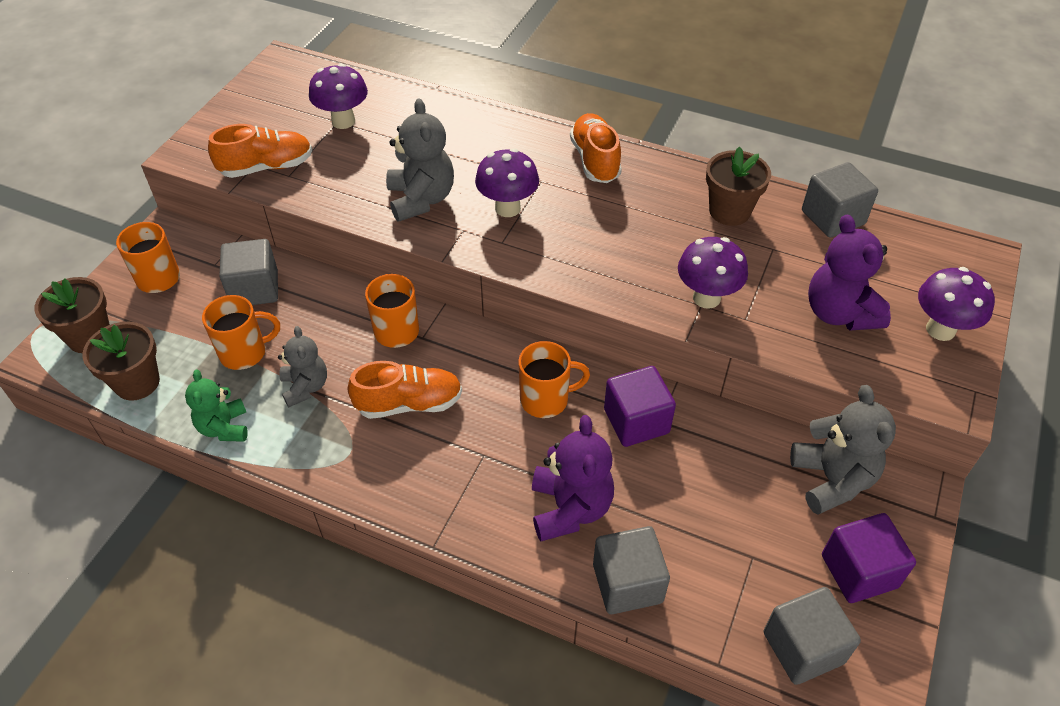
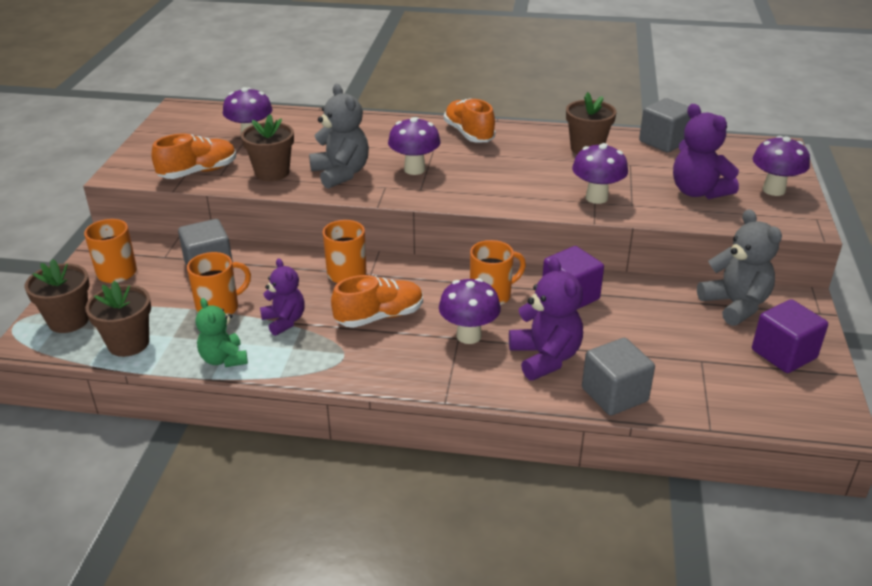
camera: 15 degrees left, 15 degrees down
grey teddy bear [278,326,327,407] -> purple teddy bear [260,258,305,336]
grey cube [764,587,861,685] -> none
none -> brown flower pot [241,114,294,181]
none -> purple mushroom [439,278,501,344]

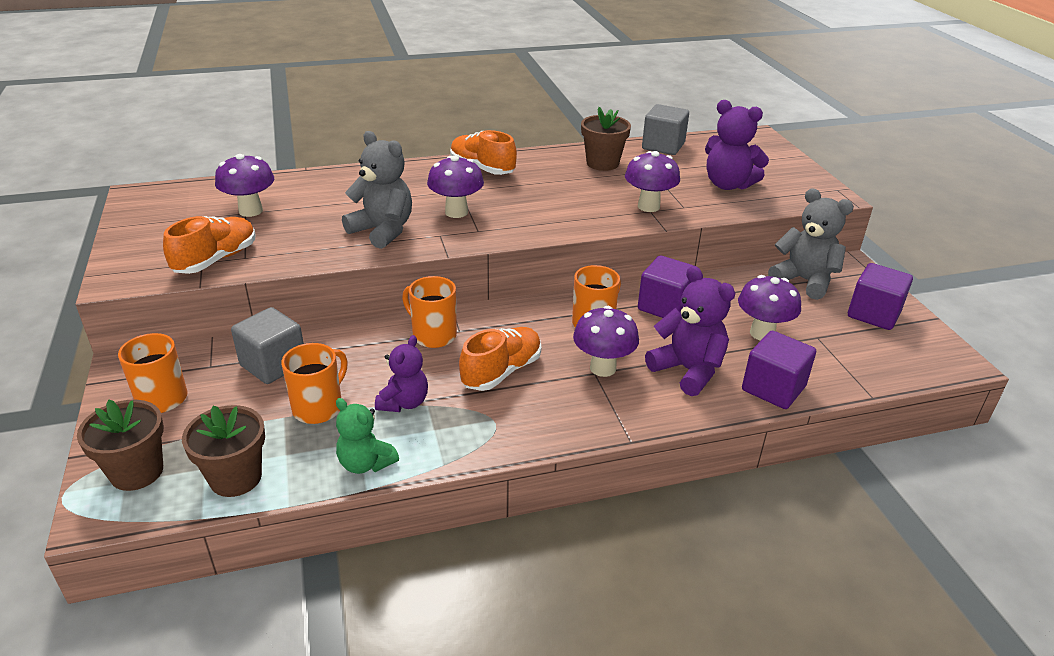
camera: 25 degrees left, 0 degrees up
brown flower pot [241,114,294,181] -> none
purple teddy bear [260,258,305,336] -> purple teddy bear turned 75 degrees clockwise [375,335,428,412]
grey cube [582,338,655,416] -> purple cube [742,331,816,409]
purple mushroom [753,136,810,196] -> purple mushroom moved to [738,275,801,341]

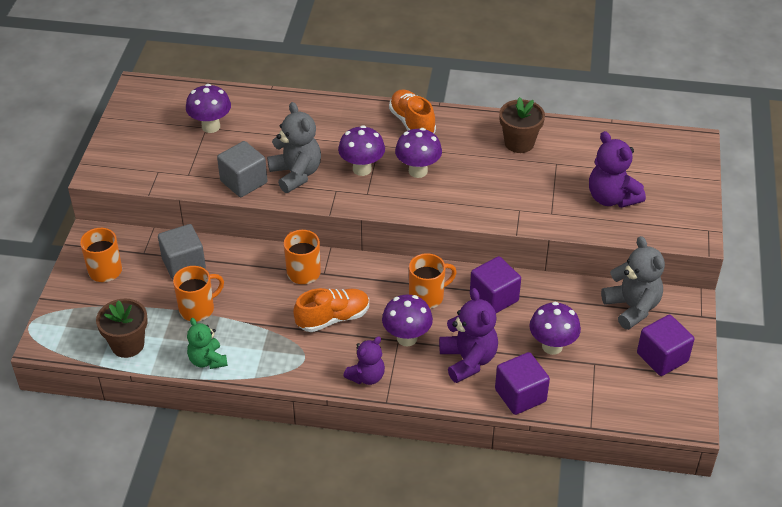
camera: 25 degrees right, 10 degrees up
brown flower pot [77,400,164,491] -> none
orange shoe [163,216,256,274] -> none
purple teddy bear [375,335,428,412] -> purple teddy bear moved to [343,336,385,385]
purple mushroom [625,151,680,212] -> purple mushroom moved to [395,128,442,178]
grey cube [642,104,689,155] -> grey cube moved to [217,141,268,197]

